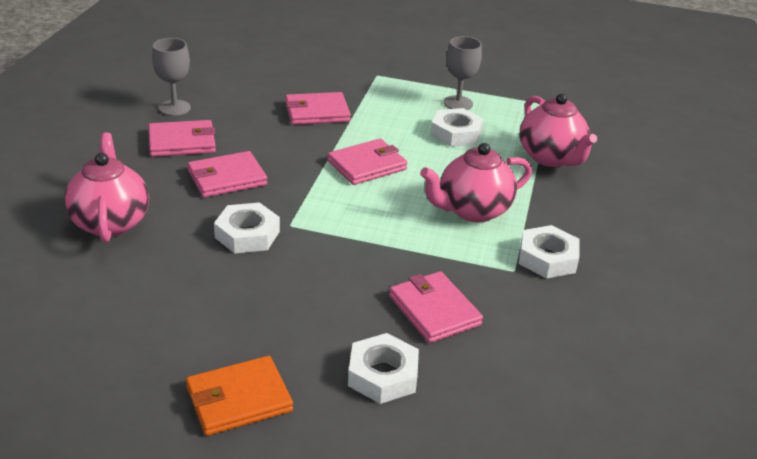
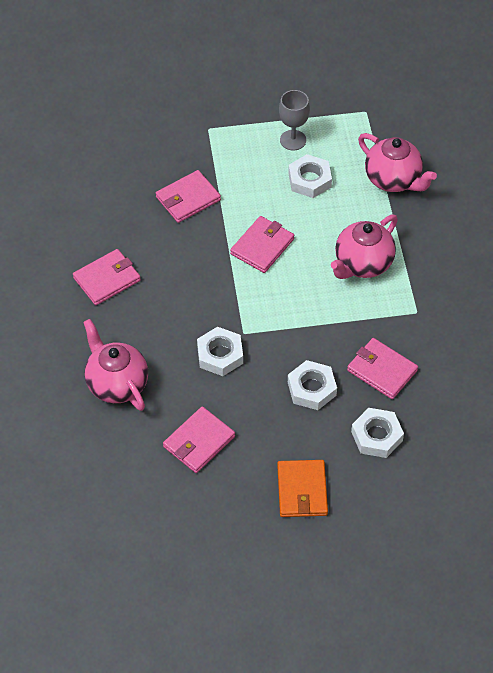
camera: 20 degrees left, 20 degrees up
grey goblet [152,38,191,116] -> none
orange wallet [186,356,293,436] -> orange wallet turned 45 degrees counterclockwise [277,460,328,517]
pink wallet [188,151,267,197] -> pink wallet moved to [163,406,235,473]
white nut [519,225,580,279] -> white nut moved to [288,360,337,410]

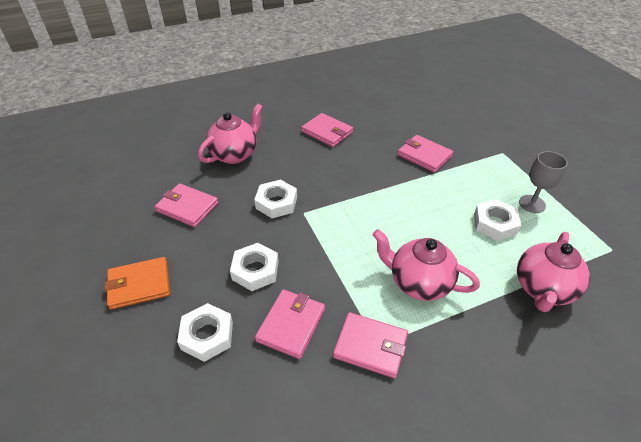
camera: 75 degrees right, 10 degrees down
pink wallet [230,216,294,273] -> pink wallet moved to [333,312,408,378]

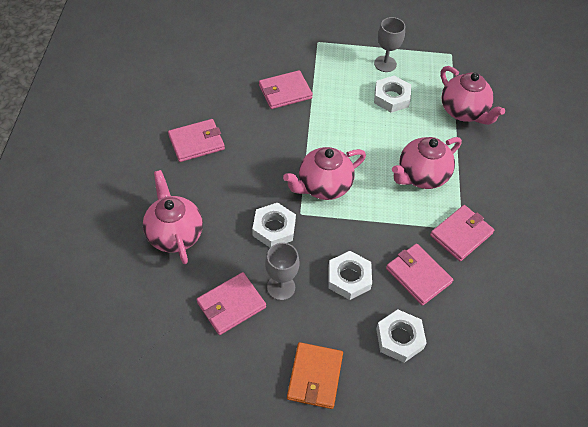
camera: 65 degrees left, 10 degrees up
none -> grey goblet [265,243,300,300]
none -> pink teapot [283,147,366,200]

